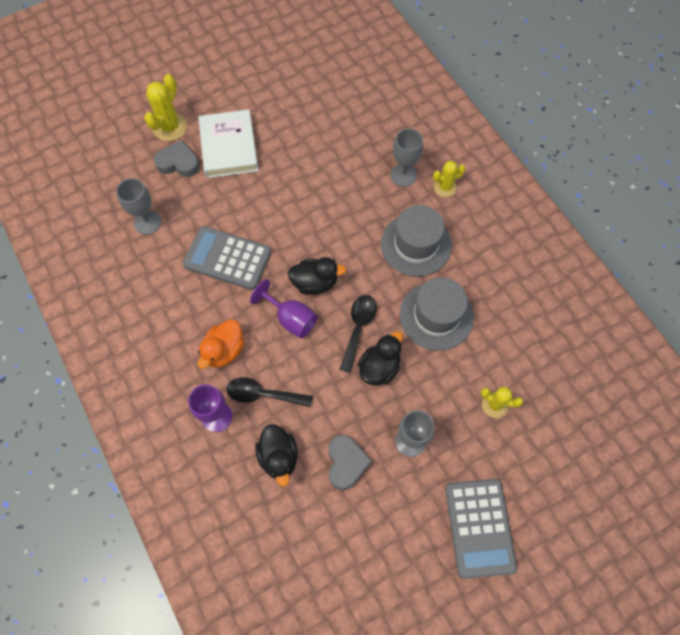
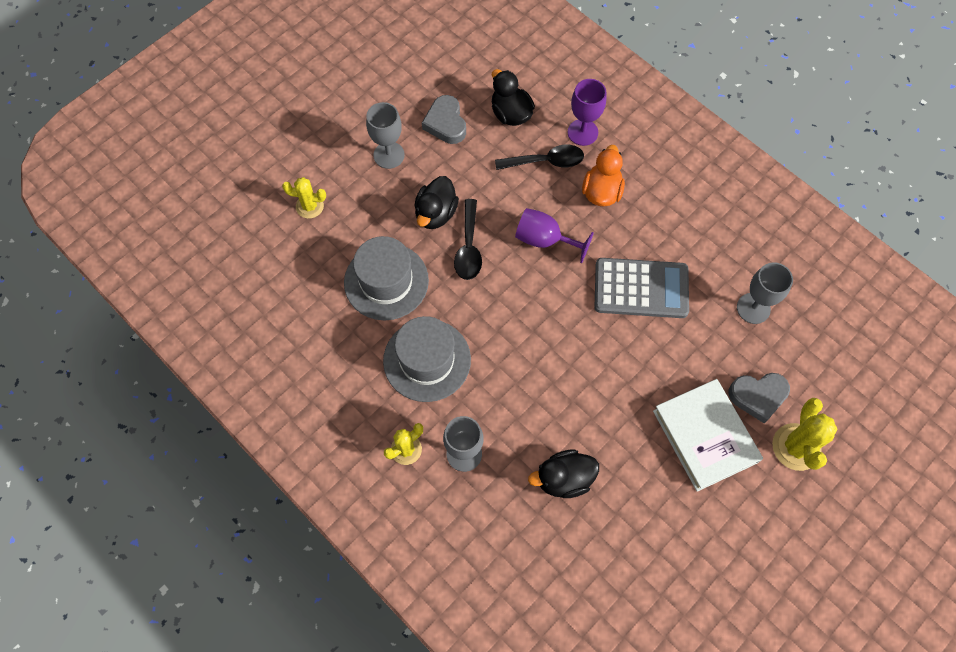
camera: 165 degrees right, 0 degrees up
black duck [288,257,346,295] -> black duck moved to [528,450,599,498]
grey calculator [445,479,517,579] -> none

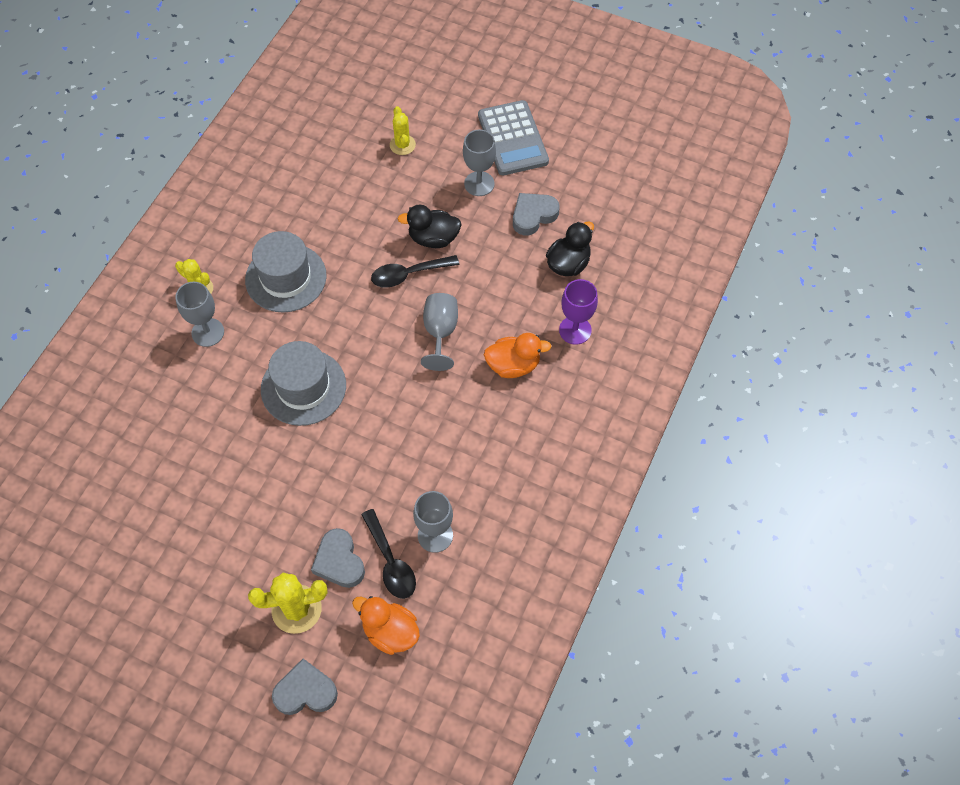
camera: 70 degrees right, 5 degrees down
grey hat [344,236,429,320] -> grey hat moved to [261,341,346,426]
black spoon [495,145,584,170] -> black spoon moved to [361,509,416,599]
purple goblet [515,208,594,263] -> grey goblet [421,293,458,371]
black duck [528,450,599,498] -> none
grey calculator [595,258,689,318] -> grey calculator moved to [478,100,549,176]
white book [653,379,763,492] -> none
none -> grey heart [272,658,338,715]
none -> orange duck [352,596,420,655]

